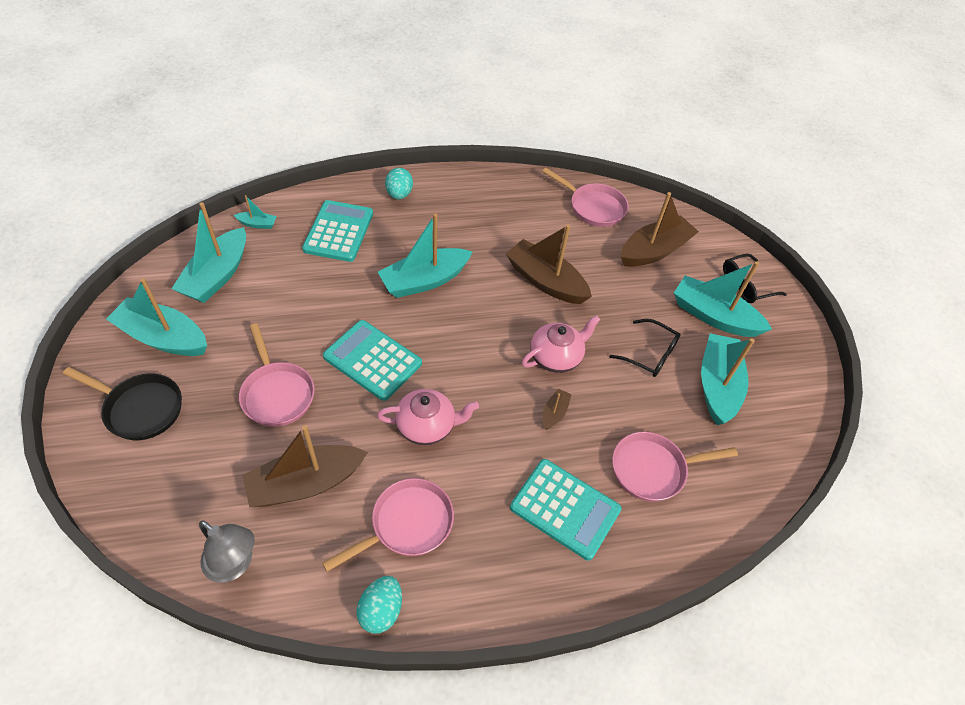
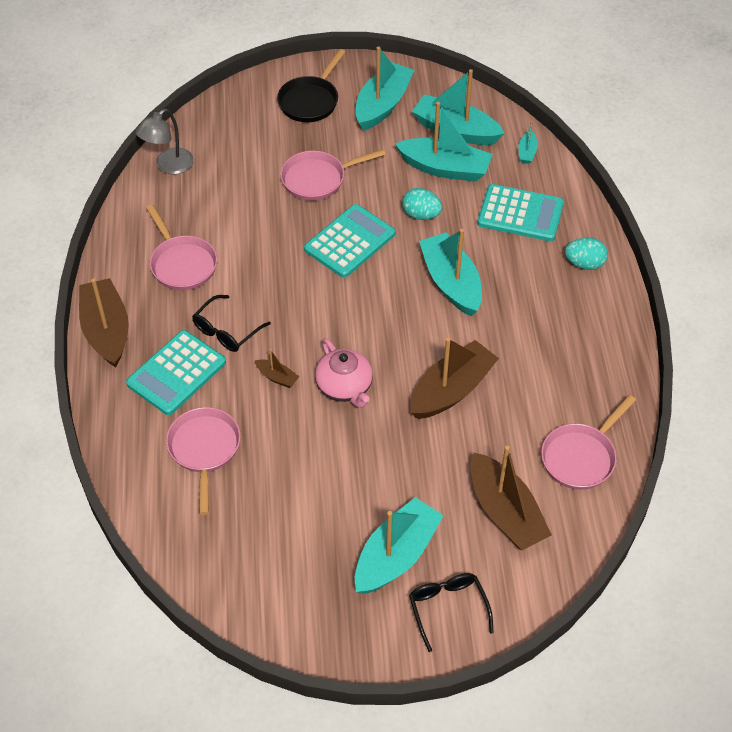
camera: 100 degrees right, 0 degrees up
brown boat [242,425,368,507] -> brown boat moved to [79,278,129,367]
turquoise egg [357,576,402,634] -> turquoise egg moved to [402,188,442,220]
pink teapot [377,389,479,445] -> none
black glasses [609,319,681,377] -> black glasses moved to [192,295,271,352]
turquoise boat [701,333,755,425] -> turquoise boat moved to [395,102,492,182]

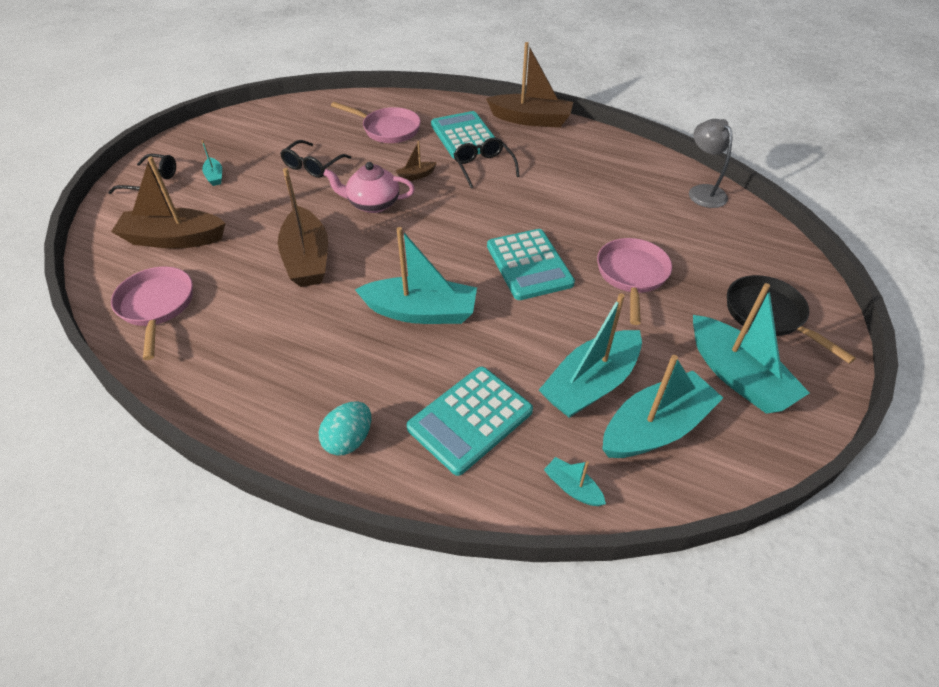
camera: 120 degrees right, 5 degrees down
pink pan [146,204,217,290] -> none
turquoise boat [355,497,444,594] -> turquoise boat [202,140,222,186], size x0.45
turquoise egg [402,188,442,220] -> none
none -> black glasses [280,140,351,178]

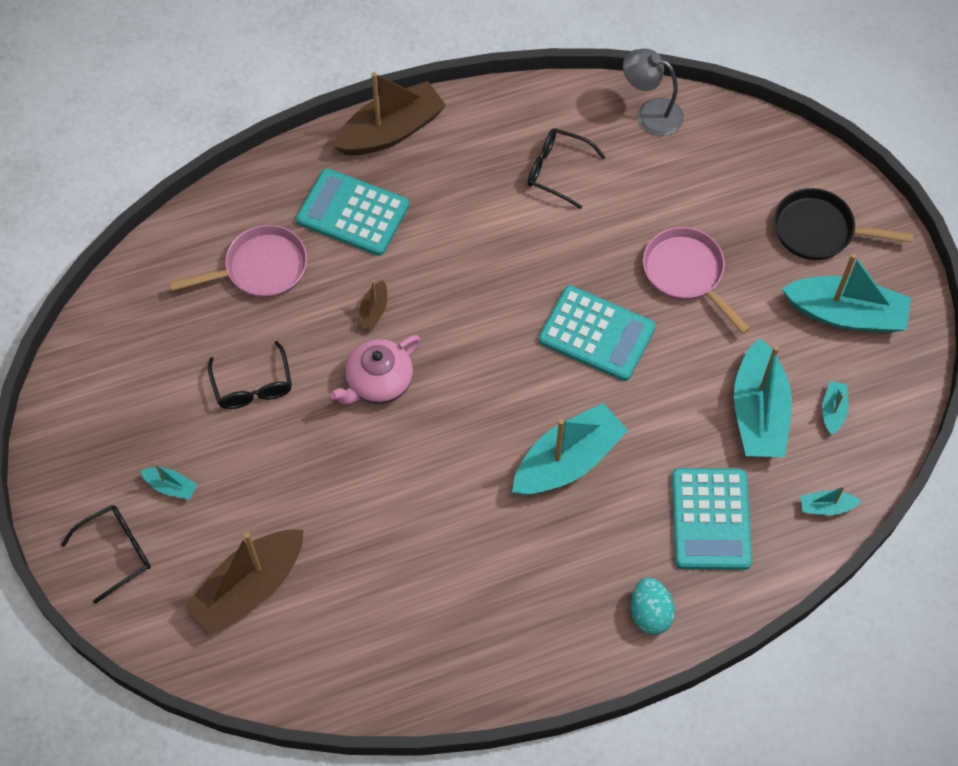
camera: 45 degrees left, 15 degrees up
pink pan [111,266,193,360] -> none
brown boat [278,168,328,287] -> none
black glasses [454,137,520,188] -> black glasses moved to [528,128,606,209]
turquoise boat [602,355,723,458] -> turquoise boat [822,381,849,435], size x0.45

